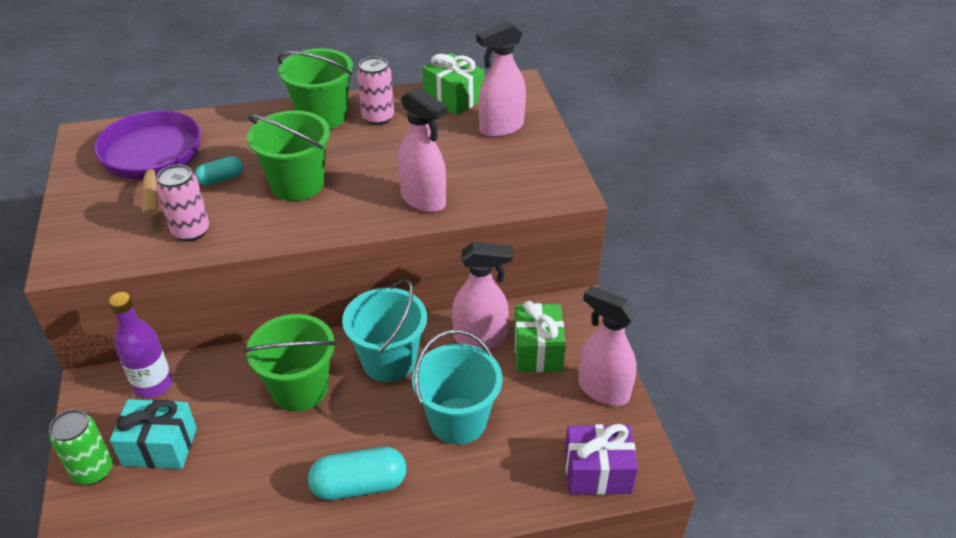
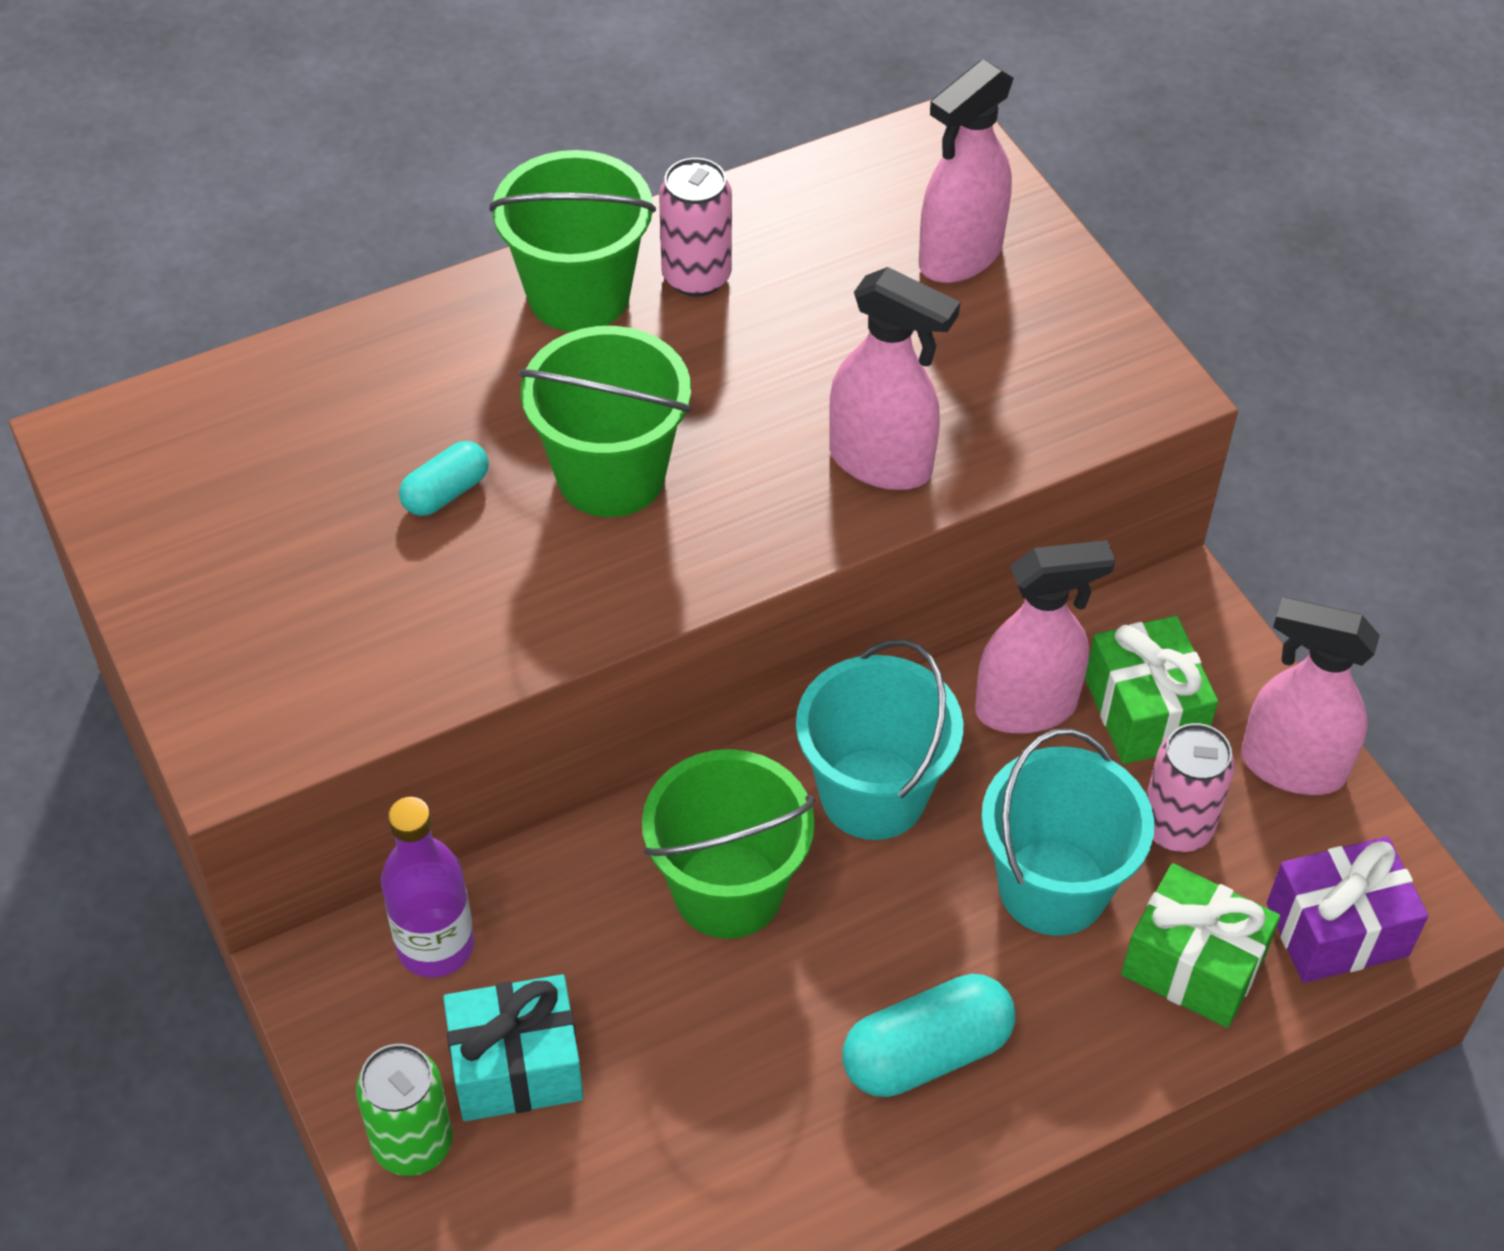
camera: 15 degrees left, 10 degrees up
purple pan [94,110,201,216] -> none
pink can [156,164,209,241] -> pink can moved to [1146,723,1235,852]
green gift [422,53,485,115] -> green gift moved to [1121,863,1280,1028]

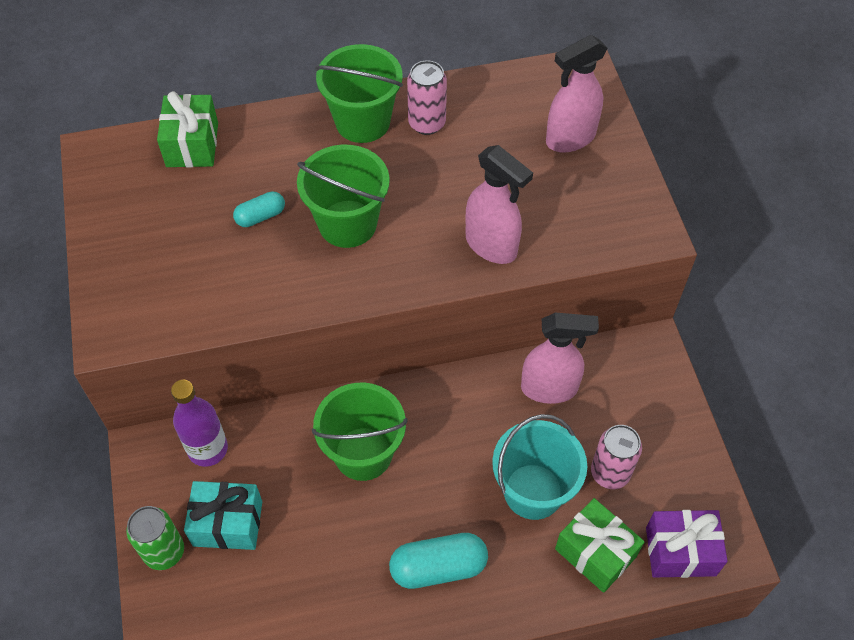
camera: 15 degrees right, 5 degrees up
turquoise bucket [796,639,963,840] -> none
green gift [1085,616,1218,764] -> green gift moved to [157,91,218,167]
pink spray bottle [1241,597,1380,795] -> none

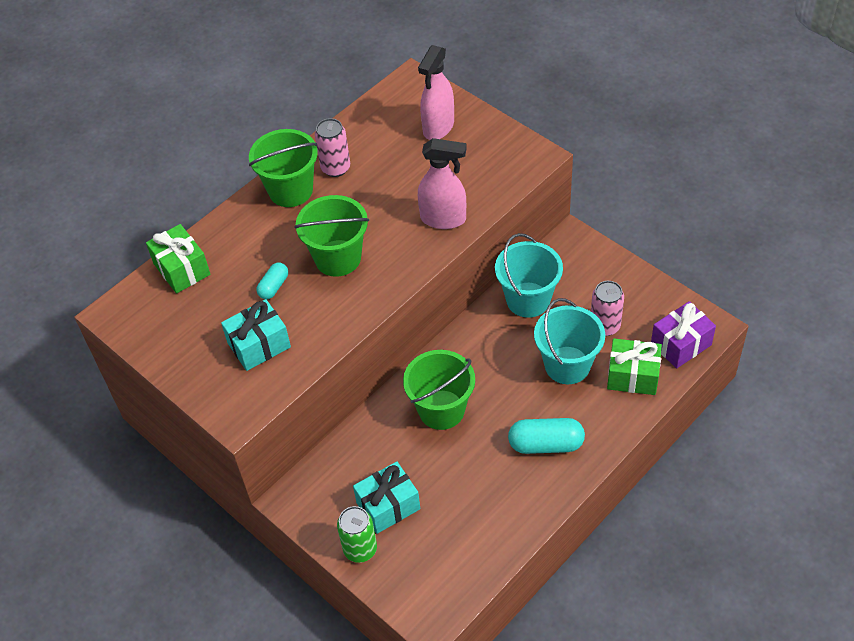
camera: 30 degrees left, 5 degrees down
purple bottle [171,380,228,467] -> none
turquoise capsule [389,533,488,589] -> turquoise capsule turned 45 degrees clockwise [508,418,585,454]
pink spray bottle [521,312,599,404] -> turquoise bucket [495,233,563,318]
none -> turquoise gift [221,299,291,371]

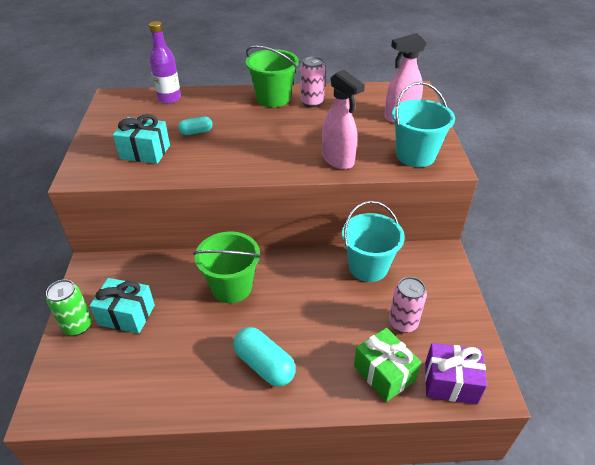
camera: 40 degrees right, 10 degrees down
green gift [146,224,210,294] -> purple bottle [149,21,181,104]
green bucket [294,195,369,277] -> none
turquoise bucket [534,298,605,384] -> turquoise bucket moved to [392,82,455,167]

